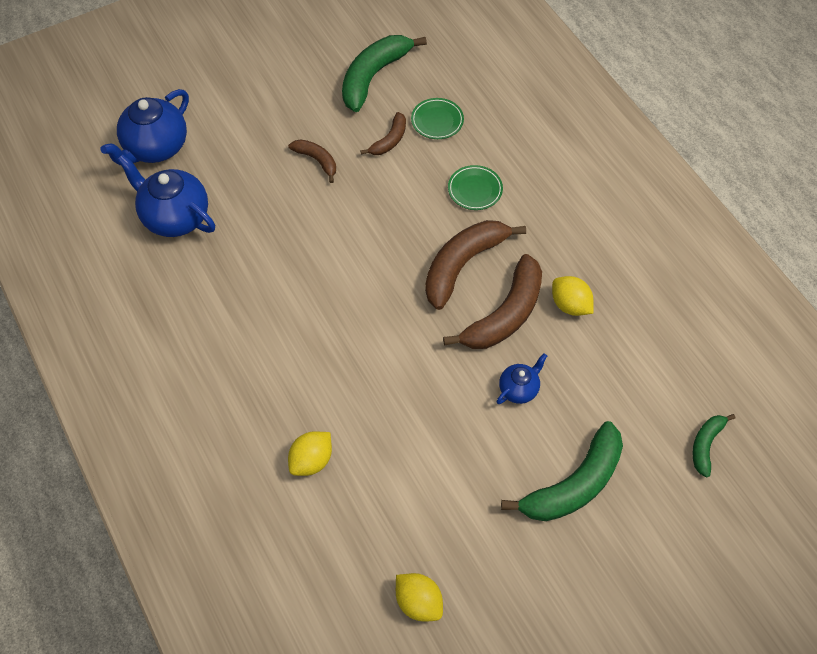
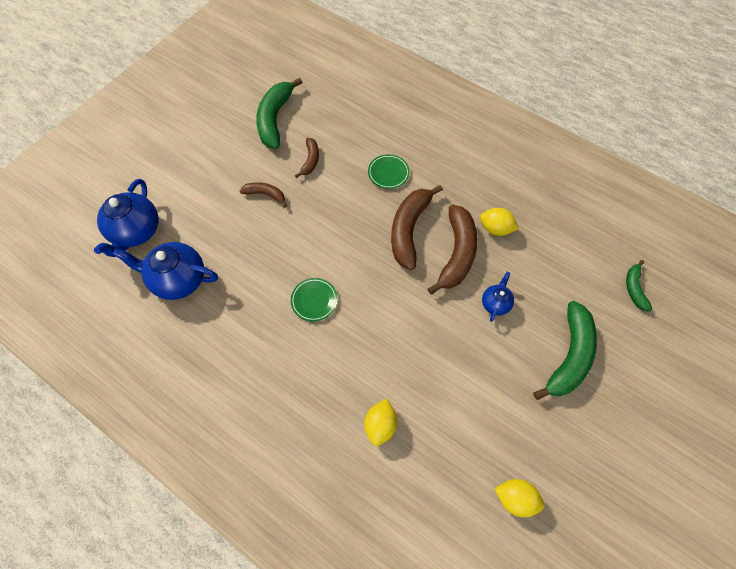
camera: 25 degrees left, 5 degrees up
green plate [411,98,464,139] -> green plate moved to [291,278,338,322]

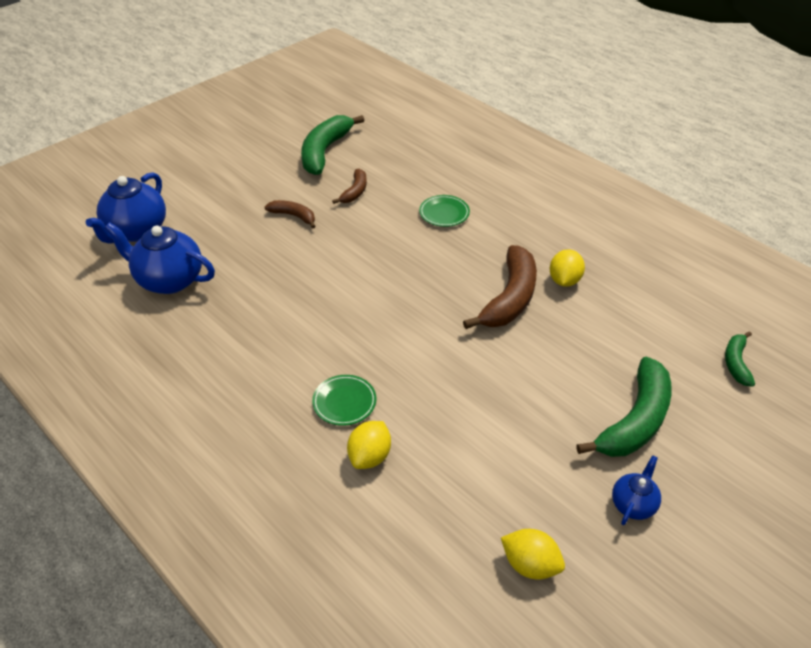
camera: 10 degrees right, 20 degrees down
green plate [291,278,338,322] -> green plate moved to [312,375,376,426]
brown banana [391,185,443,270] -> none
yellow lemon [480,208,519,236] -> yellow lemon turned 75 degrees clockwise [550,249,585,287]
blue teapot [482,272,514,322] -> blue teapot moved to [612,455,661,525]

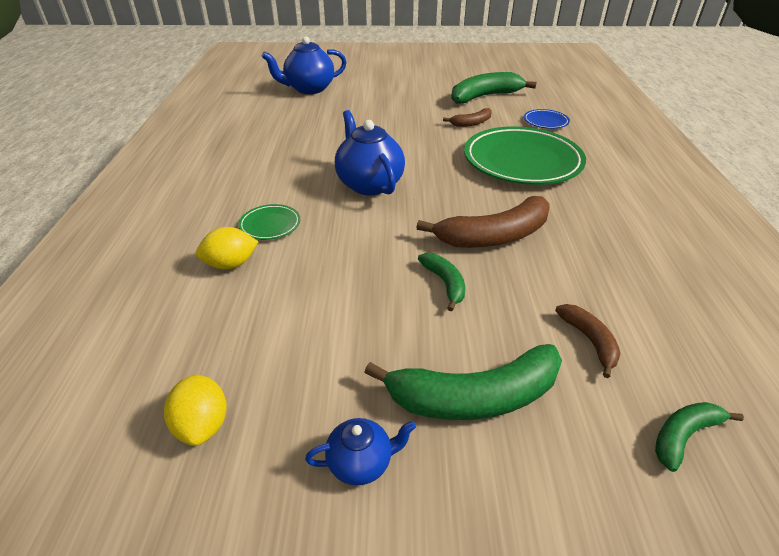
camera: 45 degrees right, 5 degrees down
blue teapot [104,222,215,294] -> blue teapot moved to [335,110,405,196]
brown banana [264,200,315,229] -> brown banana moved to [555,304,621,378]
green plate [419,195,470,227] -> green plate [464,126,586,185], size x2.32
yellow lemon [550,249,585,287] -> none
none -> green banana [418,253,465,311]
none -> blue plate [524,109,570,129]

